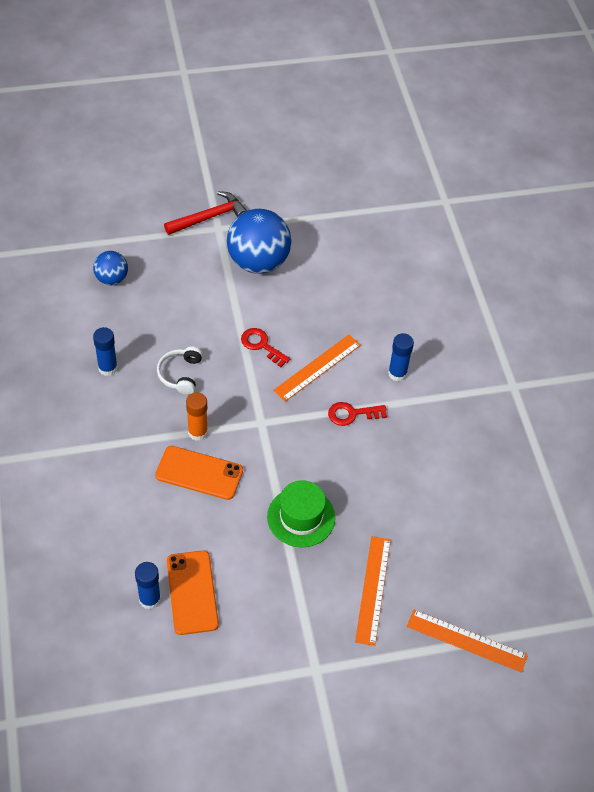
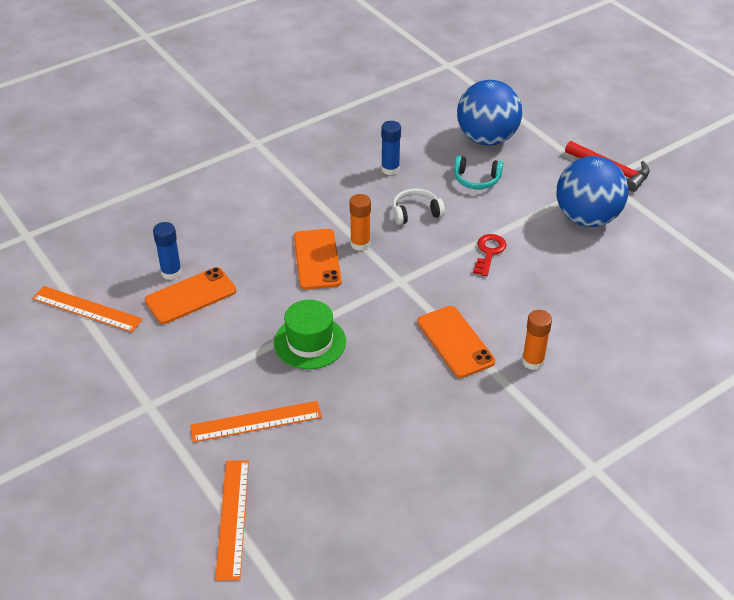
camera: 70 degrees right, 10 degrees down
blue ball [93,251,128,285] -> blue ball [457,80,522,145], size x1.89
orange ruler [273,335,361,402] -> orange ruler moved to [32,286,143,332]
red key [328,402,387,426] -> orange phone [417,306,495,378]
blue glue stick [388,333,414,381] -> orange glue stick [522,310,552,370]
none -> turquoise headphones [454,156,503,189]

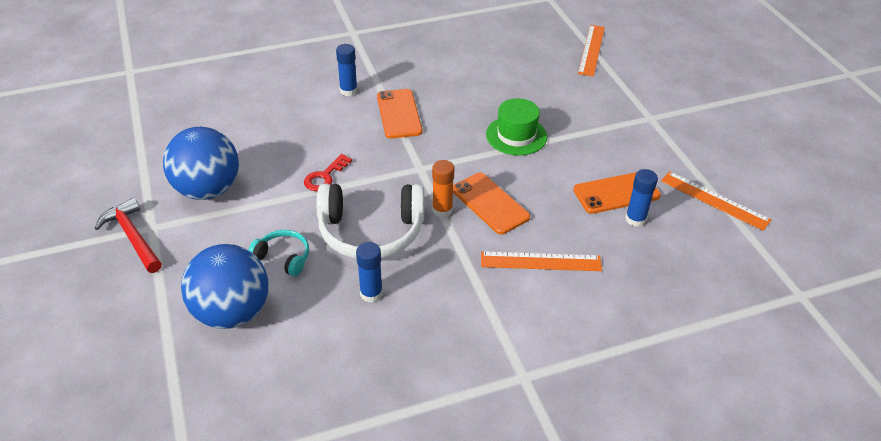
camera: 165 degrees left, 0 degrees up
orange ruler [190,401,322,442] -> orange ruler moved to [481,251,602,271]
orange phone [294,229,342,290] -> orange phone turned 45 degrees counterclockwise [453,173,530,235]
white headphones [392,188,445,225] -> white headphones [317,184,424,259], size x1.99
orange glue stick [522,310,552,370] -> blue glue stick [336,44,358,96]

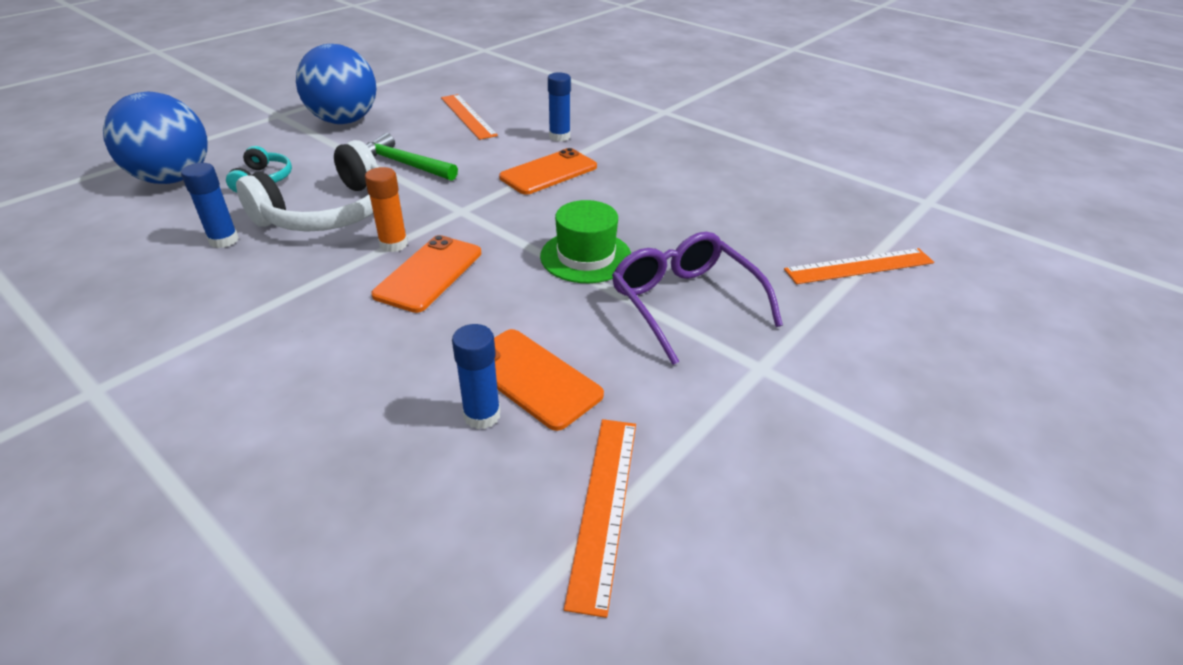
camera: 60 degrees right, 5 degrees down
red hammer [94,198,162,273] -> none
red key [304,154,352,191] -> green hammer [366,133,458,181]
white headphones [317,184,424,259] -> white headphones turned 105 degrees counterclockwise [236,140,379,232]
orange ruler [481,251,602,271] -> orange ruler moved to [441,94,498,140]
none -> purple glasses [612,232,783,365]

